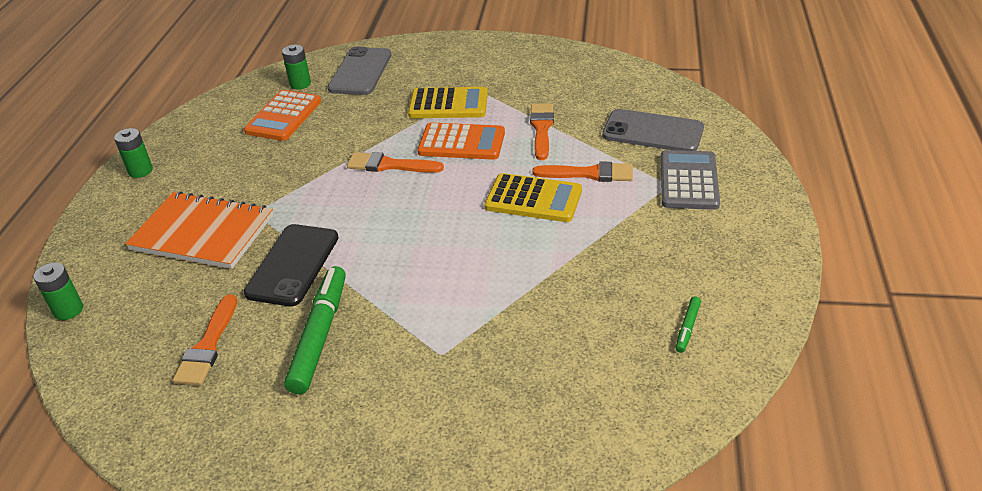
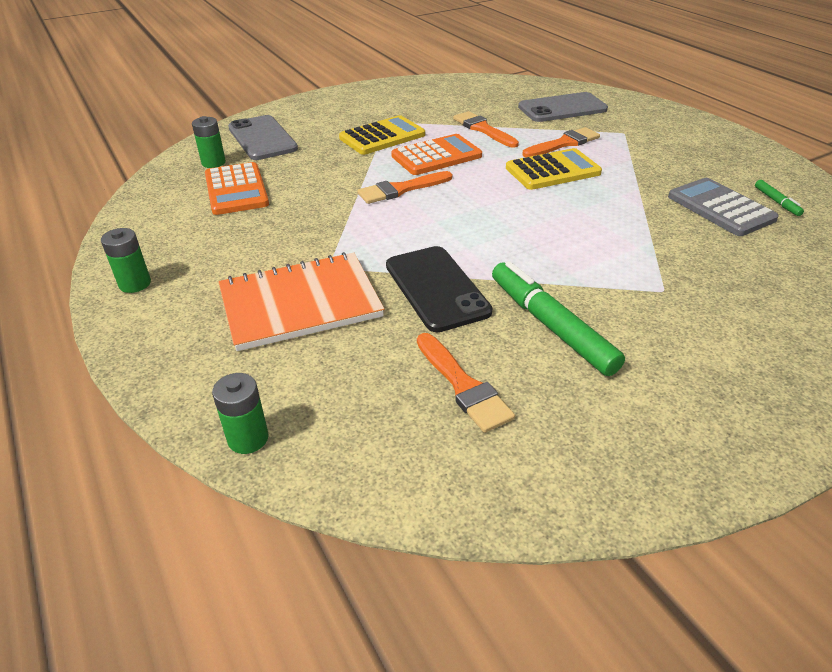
camera: 40 degrees left, 0 degrees up
grey calculator [661,150,720,210] -> grey calculator moved to [668,178,779,236]

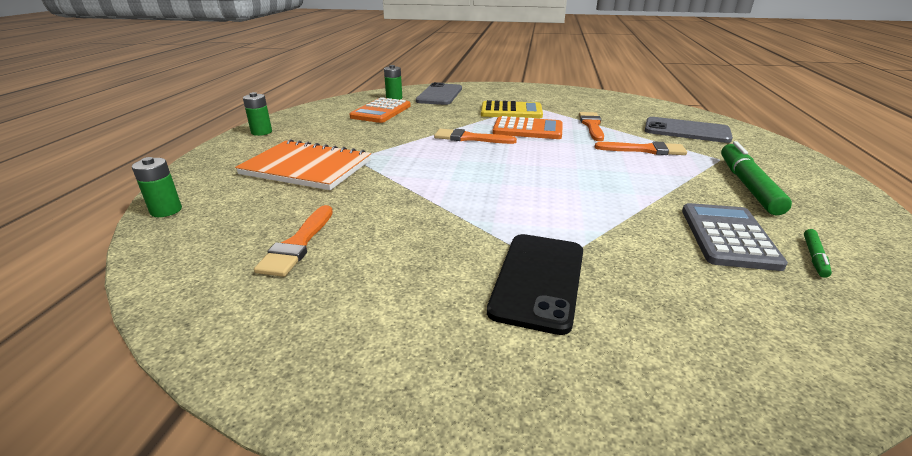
camera: 40 degrees right, 10 degrees down
black phone [386,246,492,332] -> black phone moved to [487,234,583,335]
green marker [492,261,625,376] -> green marker moved to [721,141,792,215]
yellow calculator [506,148,602,190] -> none

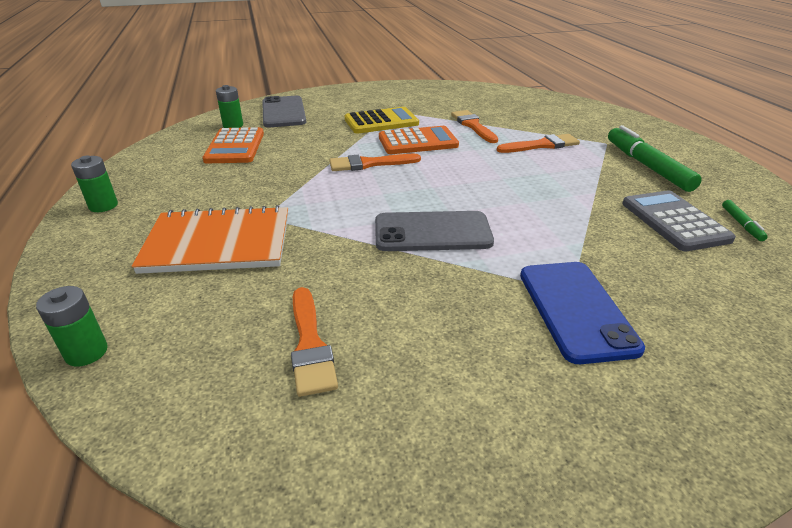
camera: 25 degrees left, 5 degrees up
black phone [487,234,583,335] -> blue phone [520,262,645,364]
grey phone [645,117,733,143] -> grey phone moved to [375,211,494,251]

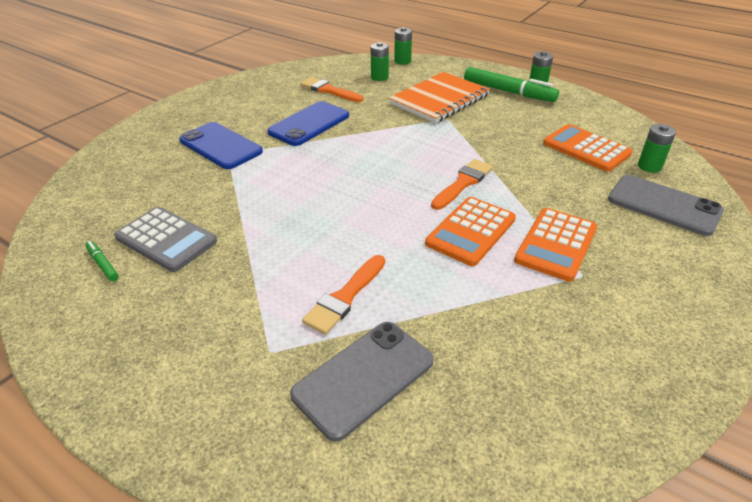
camera: 140 degrees right, 5 degrees up
yellow calculator [345,107,419,134] -> orange calculator [514,208,597,282]
grey phone [375,211,494,251] -> grey phone moved to [290,322,434,442]
orange brush [451,110,498,143] -> none
green marker [608,125,702,192] -> green marker moved to [464,67,559,102]
none -> blue phone [267,101,349,146]
none -> green battery [371,42,389,81]

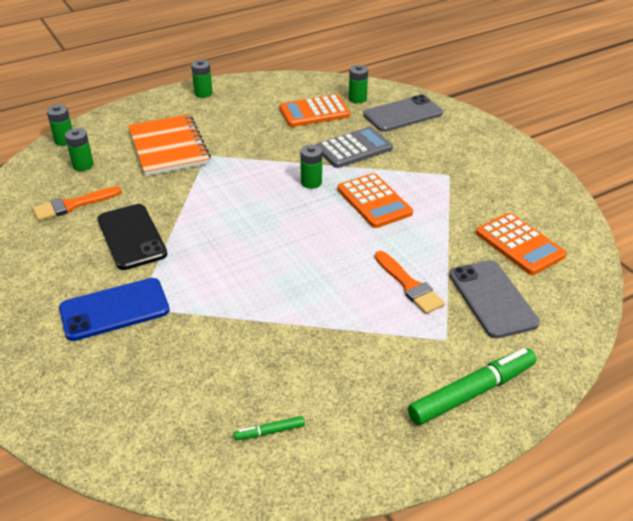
camera: 65 degrees left, 0 degrees up
grey calculator [114,207,217,272] -> grey calculator moved to [316,127,393,168]
blue phone [267,101,349,146] -> black phone [98,204,168,270]
orange brush [431,159,493,210] -> green battery [300,145,322,189]
green marker [464,67,559,102] -> green marker moved to [408,348,536,425]
orange calculator [514,208,597,282] -> orange calculator moved to [476,213,567,275]

